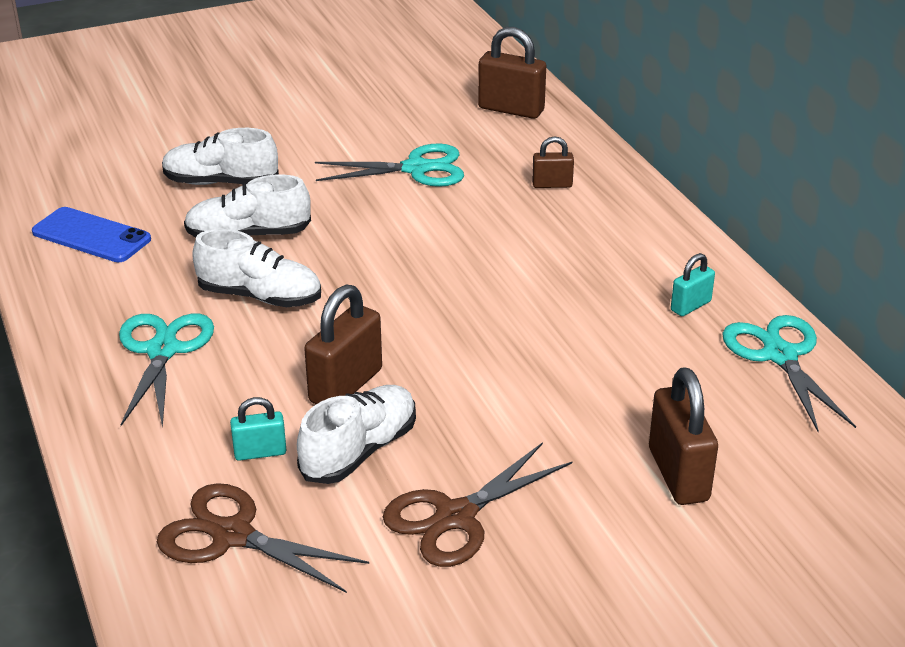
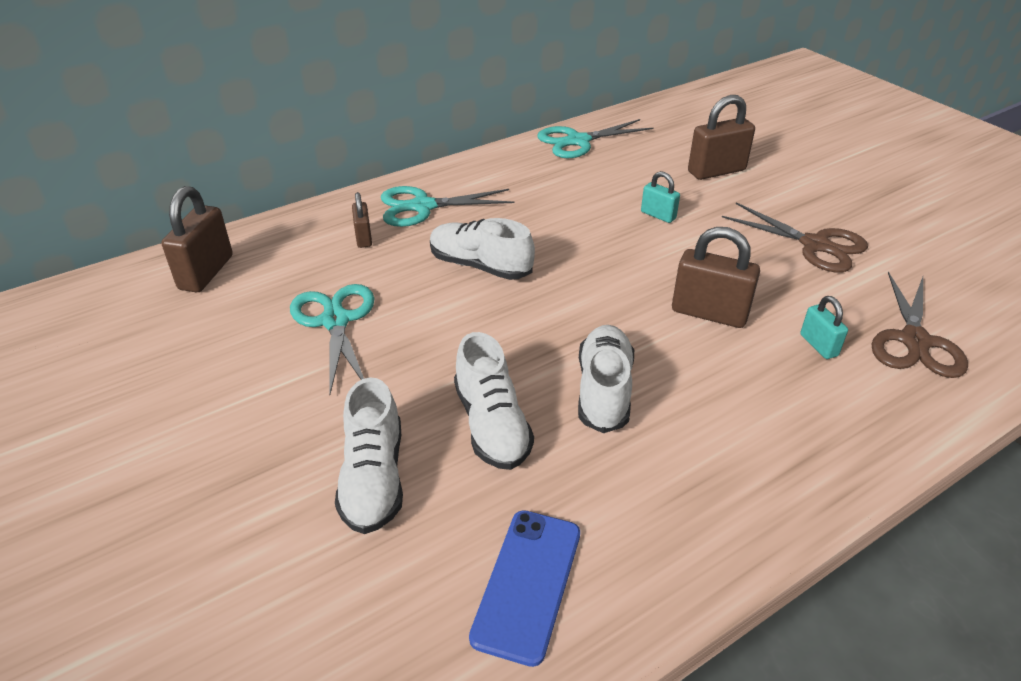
camera: 100 degrees left, 5 degrees up
turquoise scissors [119,314,214,428] -> turquoise scissors moved to [381,186,514,227]
white shoe [297,385,416,484] -> white shoe moved to [430,218,535,280]
turquoise padlock [671,253,715,316] -> turquoise padlock moved to [641,171,680,223]

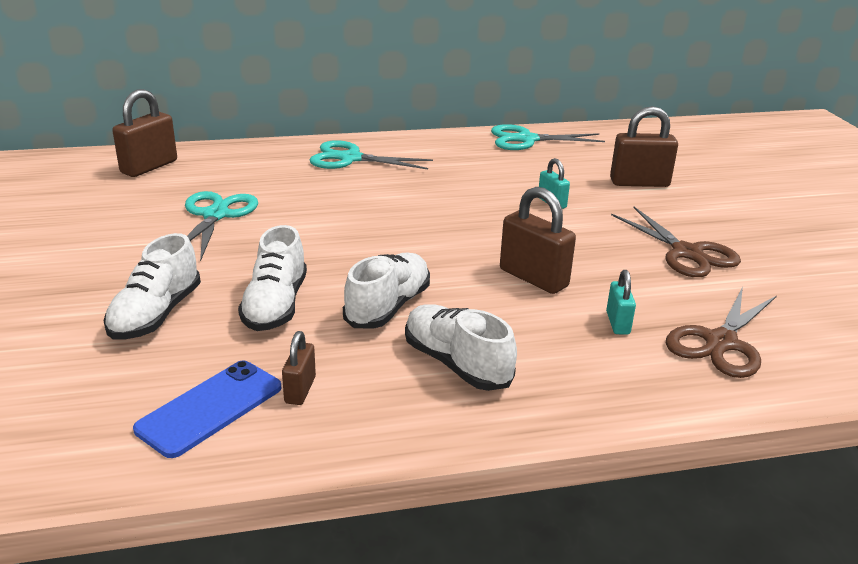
camera: 20 degrees right, 10 degrees down
brown padlock [352,192,372,248] -> brown padlock moved to [282,331,316,405]
white shoe [430,218,535,280] -> white shoe moved to [405,304,517,391]

